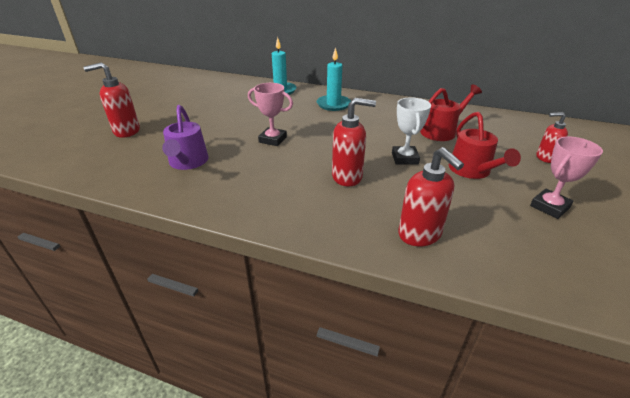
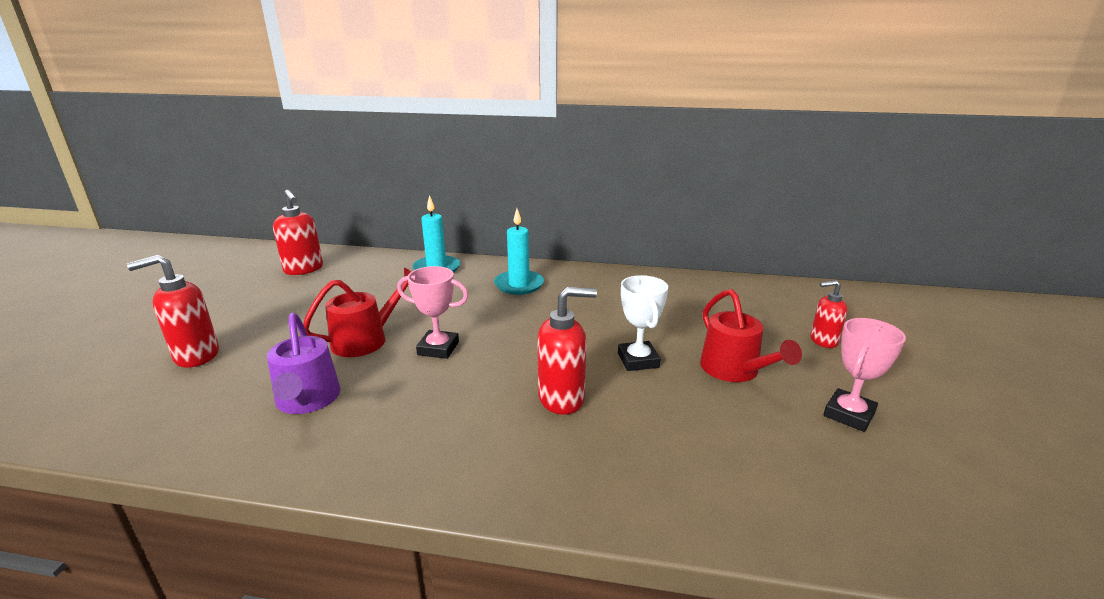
camera: 10 degrees left, 10 degrees down
red soap dispenser [398,147,464,246] -> red soap dispenser moved to [273,190,323,275]
red watering can [420,84,482,141] -> red watering can moved to [303,267,411,357]

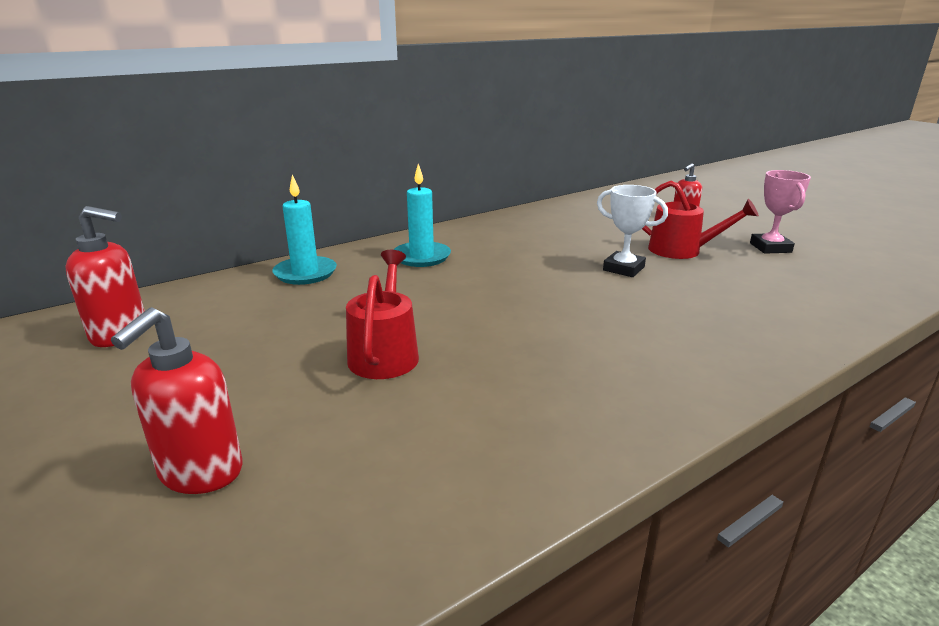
camera: 45 degrees left, 0 degrees up
purple watering can [267,313,341,414] -> none
pink trophy [397,266,469,359] -> none
red soap dispenser [537,287,597,415] -> none

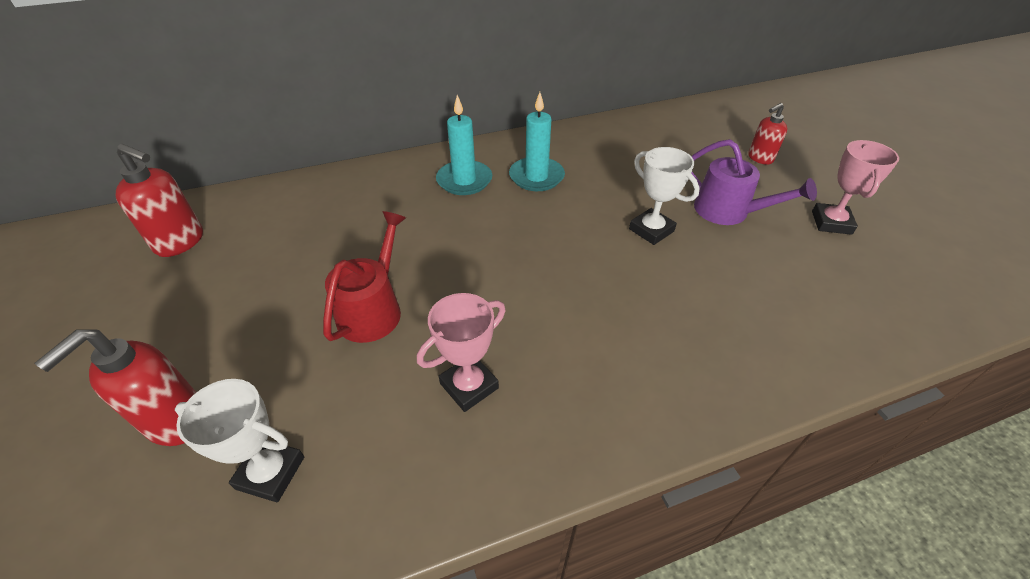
camera: 15 degrees right, 20 degrees up
turquoise candle [272,174,337,285] -> turquoise candle moved to [509,92,565,191]
red watering can [642,181,759,259] -> purple watering can [691,139,817,225]
none -> white trophy [175,379,304,502]
none -> pink trophy [417,293,506,412]

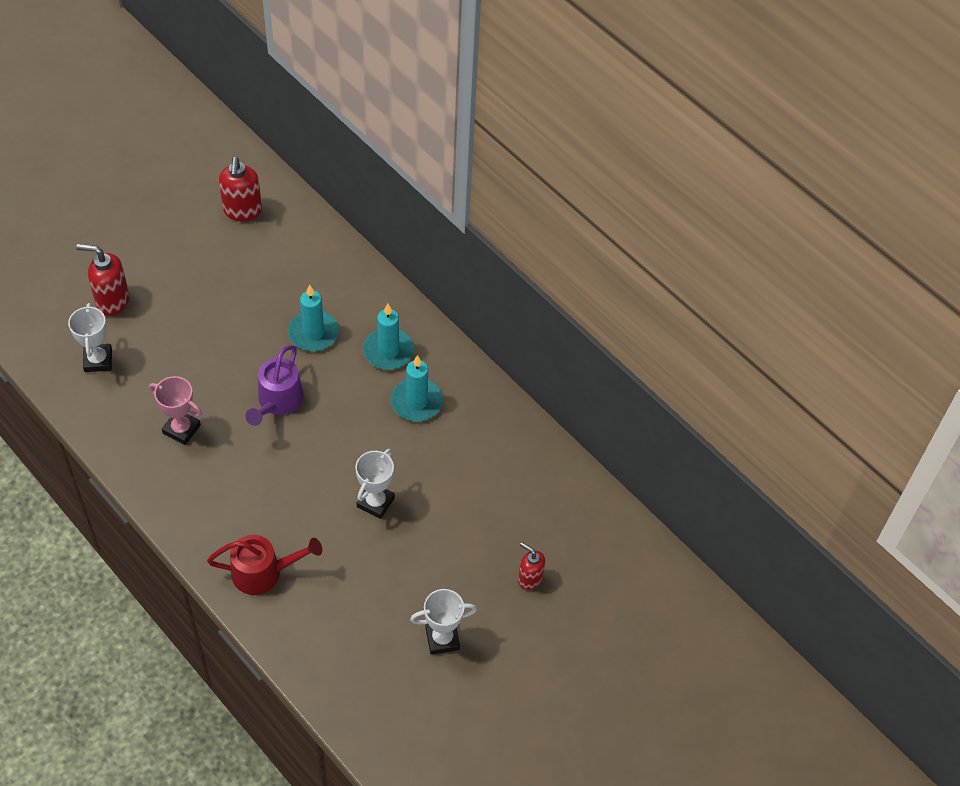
camera: 65 degrees right, 10 degrees up
red watering can [323,211,406,343] -> red watering can moved to [207,535,322,595]
purple watering can [691,139,817,225] -> purple watering can moved to [245,345,304,426]
pink trophy [812,140,899,235] -> white trophy [410,589,477,655]
none -> turquoise candle [288,284,339,351]

